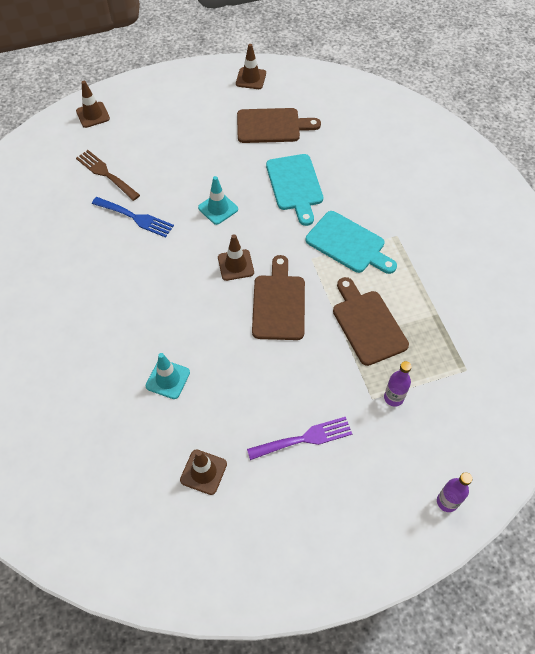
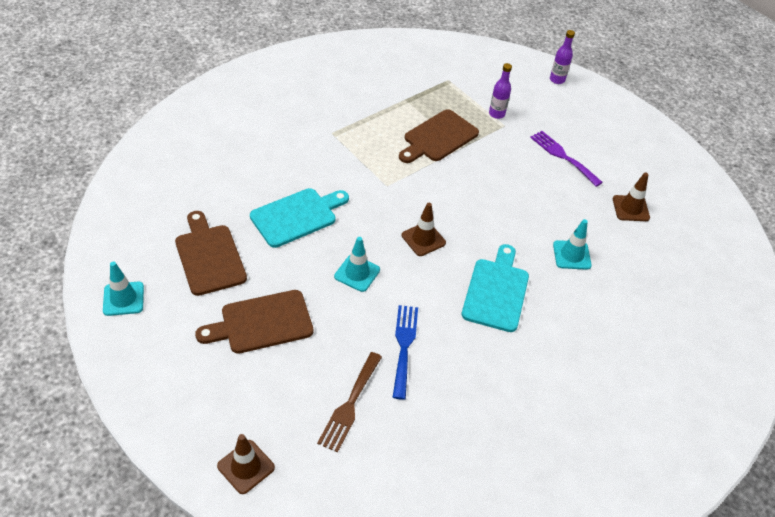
camera: 115 degrees left, 10 degrees down
brown traffic cone [236,44,266,89] -> turquoise traffic cone [103,262,144,316]
brown cutting board [252,255,305,340] -> brown cutting board moved to [195,290,313,354]
turquoise cutting board [306,211,397,274] -> turquoise cutting board moved to [462,244,529,332]

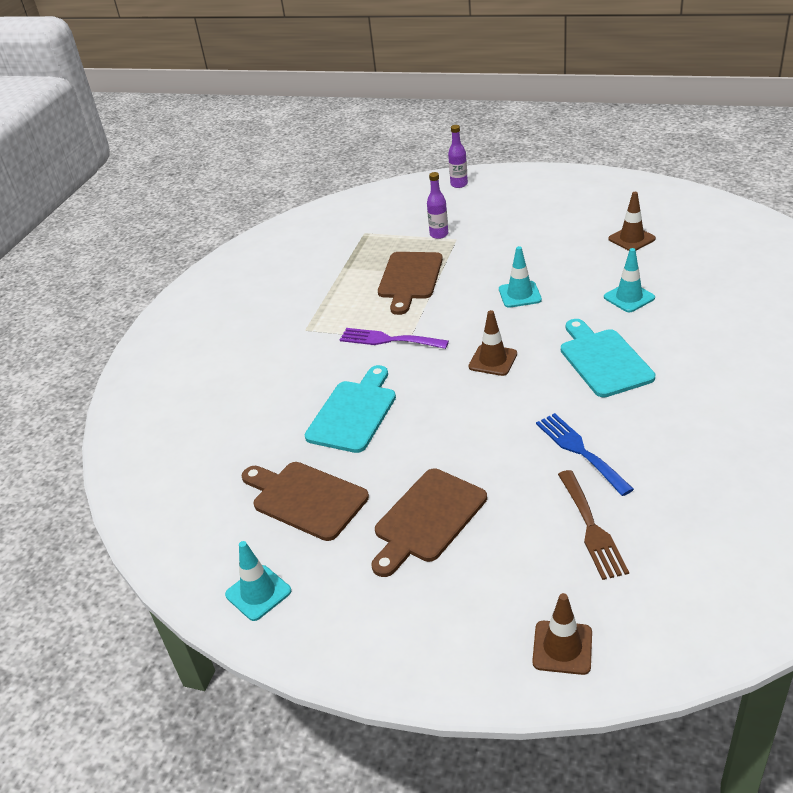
camera: 25 degrees left, 10 degrees down
turquoise traffic cone [334,237,380,292] -> turquoise traffic cone moved to [499,246,542,308]
purple fork [530,131,603,187] -> purple fork moved to [340,328,449,349]

